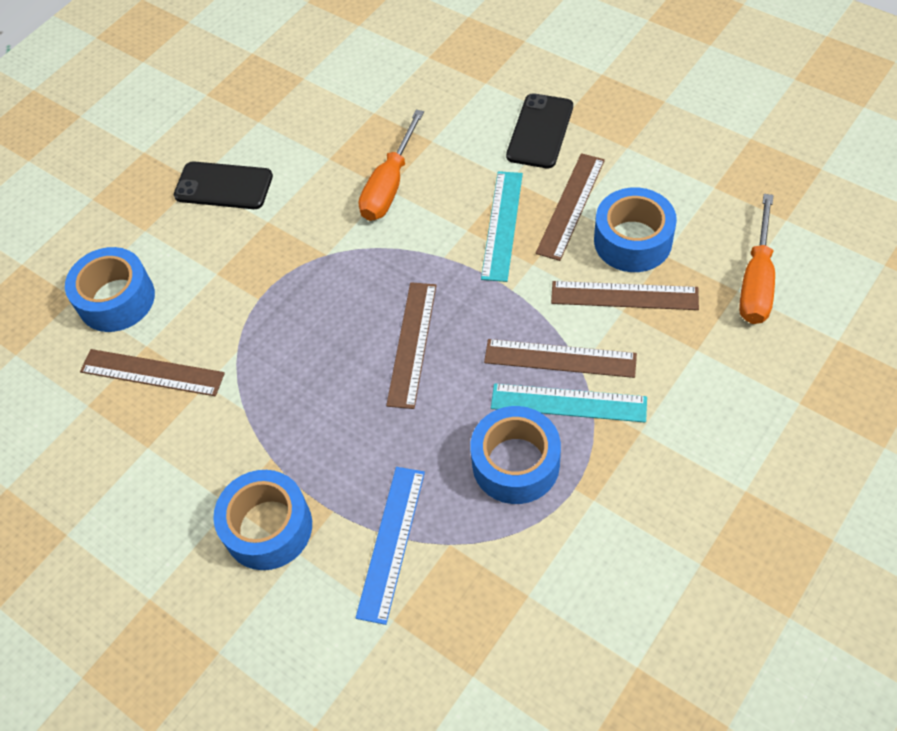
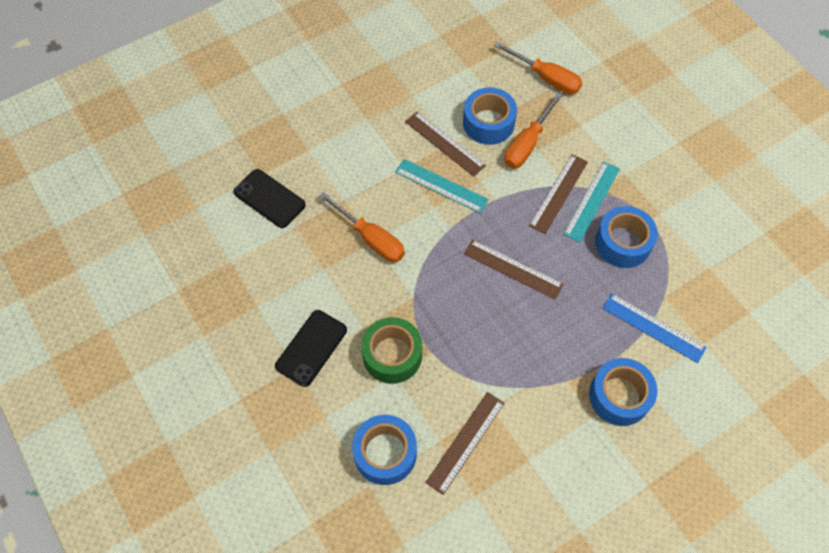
camera: 75 degrees left, 5 degrees up
black phone [506,93,573,168] -> black phone moved to [233,169,306,228]
brown ruler [551,281,699,310] -> orange screwdriver [504,92,563,168]
none -> green tape [361,317,422,384]

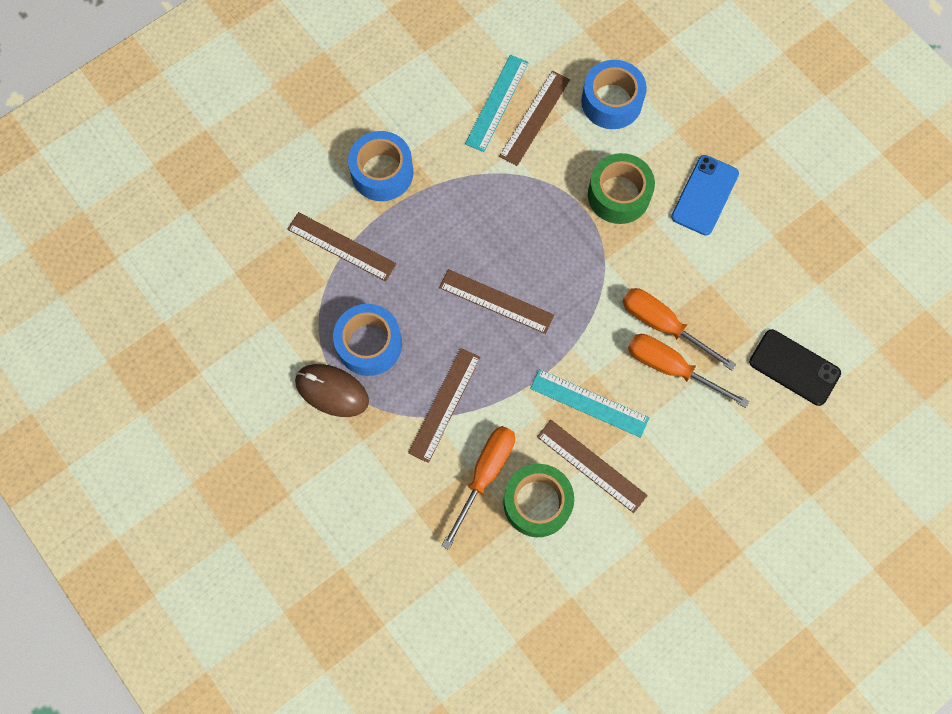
camera: 175 degrees right, 10 degrees up
black phone [275,310,347,387] -> blue phone [671,155,739,236]
blue tape [463,87,517,145] -> green tape [503,464,574,537]
orange screwdriver [494,42,582,94] -> orange screwdriver moved to [628,334,749,408]
turquoise ruler [563,161,620,242] -> turquoise ruler moved to [465,55,529,152]
blue ruler [603,293,707,363] -> brown ruler [287,212,397,281]
none -> brown mouse [295,364,369,417]

